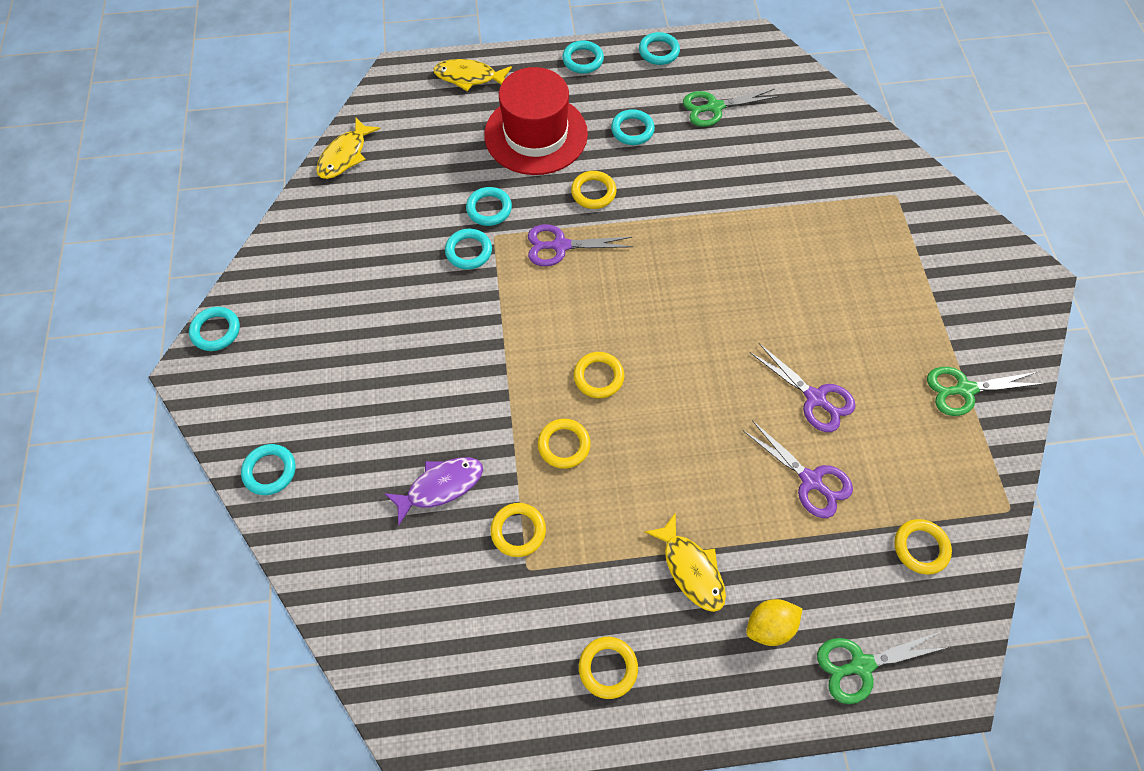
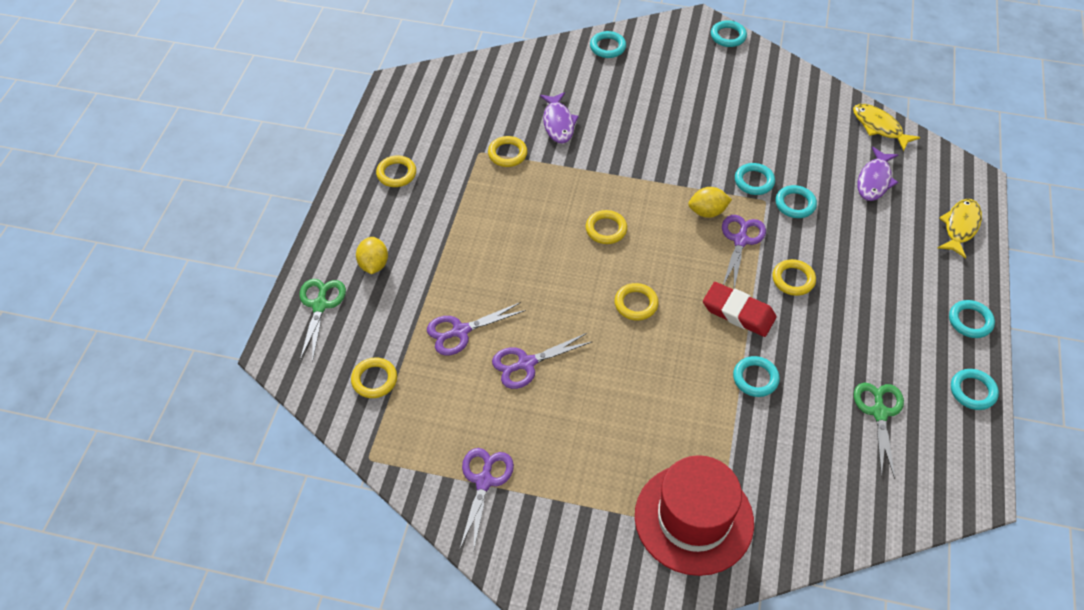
camera: 110 degrees right, 10 degrees down
red hat [484,67,588,175] -> red hat moved to [635,455,754,576]
yellow ring [538,419,591,469] -> yellow ring moved to [615,283,659,321]
turquoise ring [611,109,655,145] -> turquoise ring moved to [733,356,780,397]
yellow fish [645,512,726,612] -> none
green scissors [927,367,1045,416] -> purple scissors [460,448,514,553]
none -> yellow lemon [688,187,732,218]
none -> red eraser [703,282,777,337]
none -> purple fish [858,147,898,201]

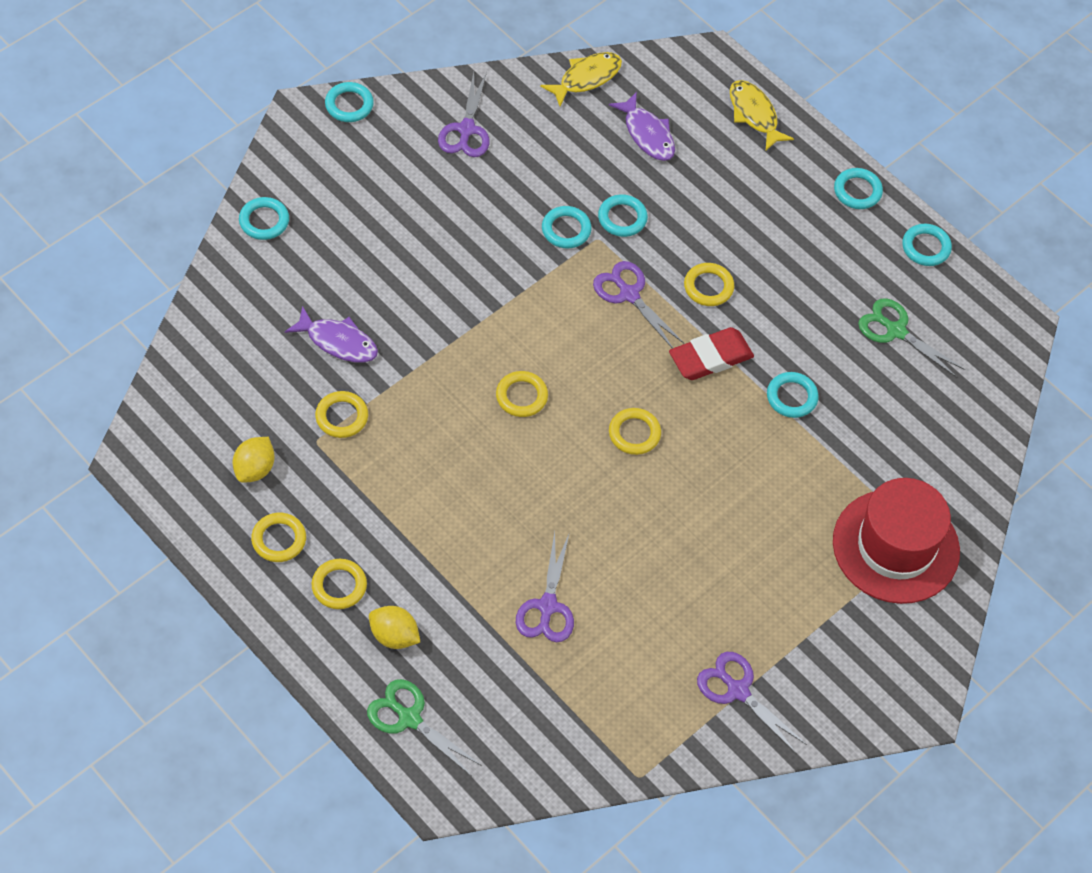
camera: 60 degrees left, 5 degrees up
yellow ring [351,357,397,398] -> yellow ring moved to [311,559,367,609]
purple scissors [492,333,593,389] -> purple scissors moved to [438,72,490,157]
yellow lemon [688,187,732,218] -> yellow lemon moved to [232,437,275,483]
yellow fish [853,104,920,151] -> yellow fish turned 150 degrees clockwise [540,52,622,107]

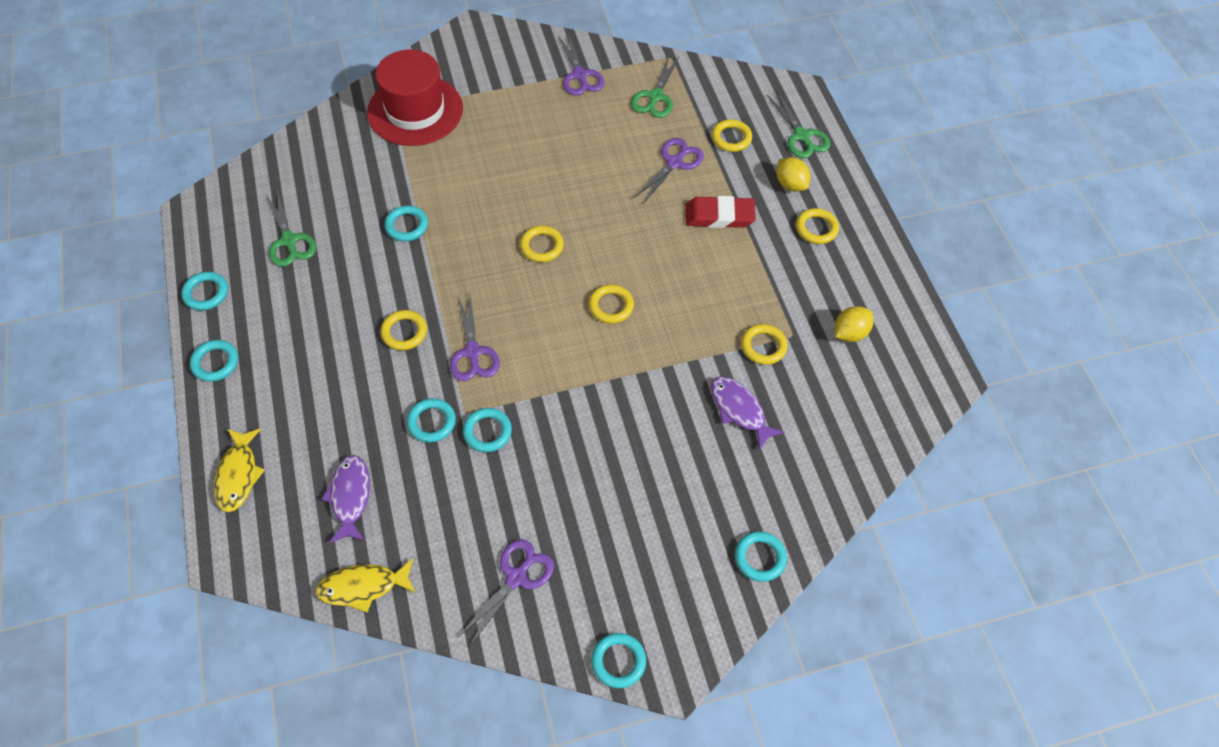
camera: 150 degrees left, 0 degrees up
yellow ring [251,513,306,562] -> yellow ring moved to [712,119,752,152]
red eraser [669,327,754,380] -> red eraser moved to [685,196,756,228]
none -> green scissors [631,56,679,118]

